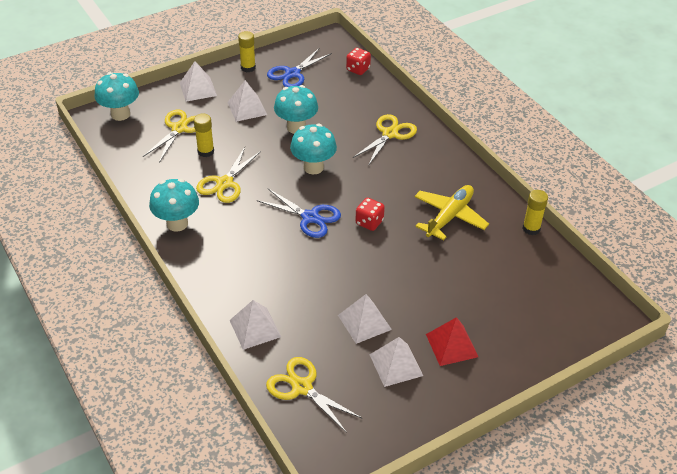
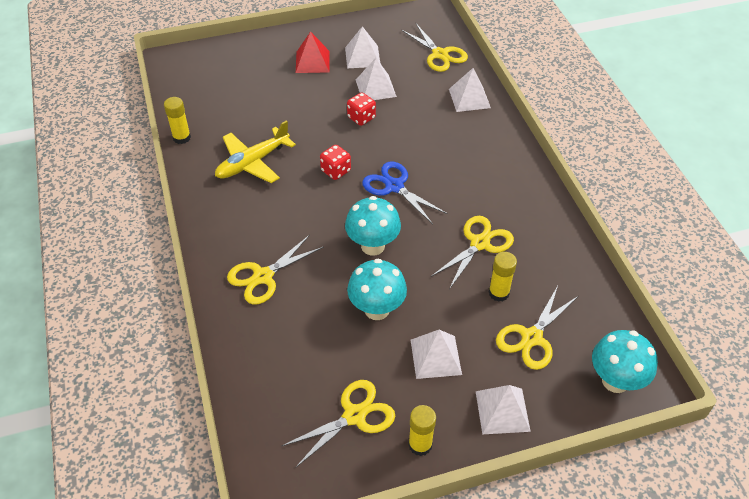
camera: 165 degrees left, 5 degrees up
turquoise mushroom [149,179,199,232] -> none
blue scissors [267,48,332,87] -> yellow scissors [282,380,395,468]
red dice [346,48,371,75] -> red dice moved to [347,92,376,126]

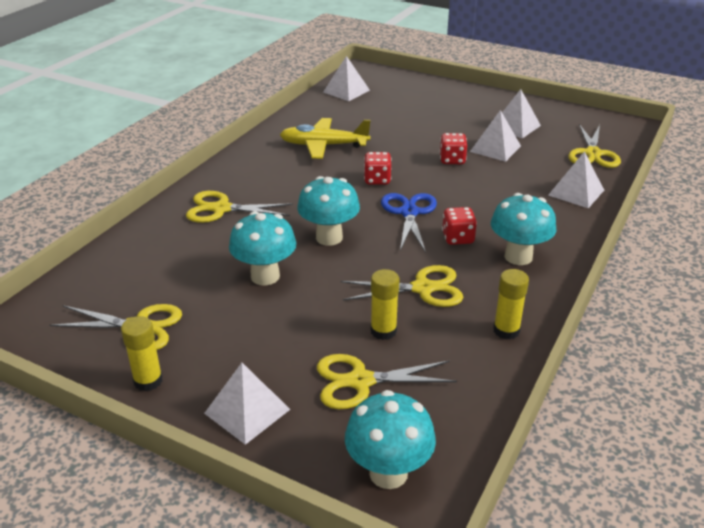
camera: 45 degrees right, 15 degrees down
yellow glue stick [164,97,191,144] -> yellow glue stick moved to [493,269,529,339]
red pyramid [296,31,330,73] -> none
white pyramid [411,330,462,379] -> white pyramid moved to [323,56,370,101]
none -> red dice [442,207,477,245]
none -> turquoise mushroom [491,193,556,265]

